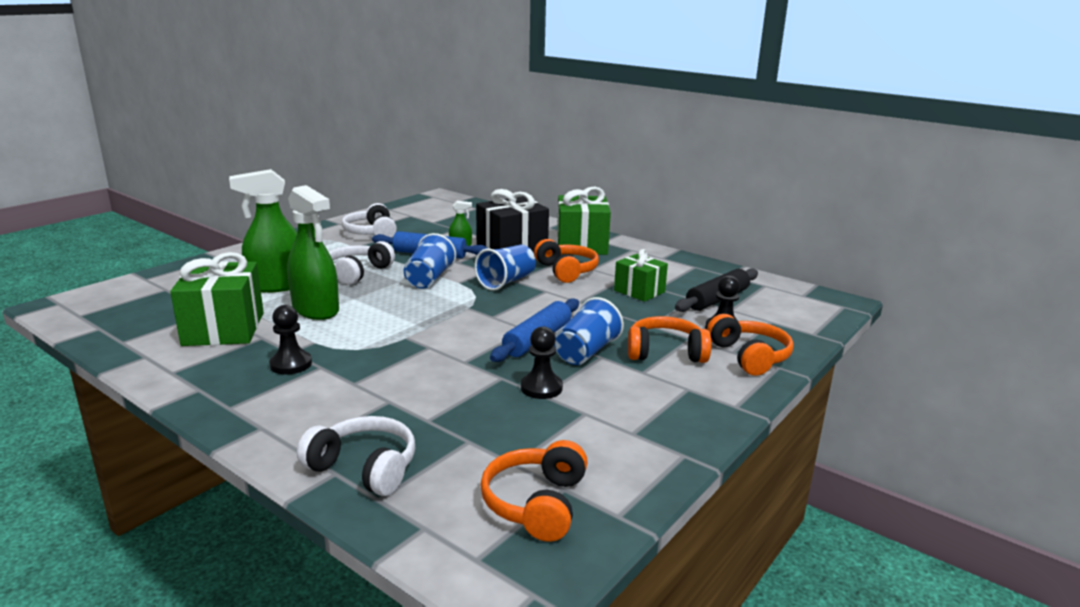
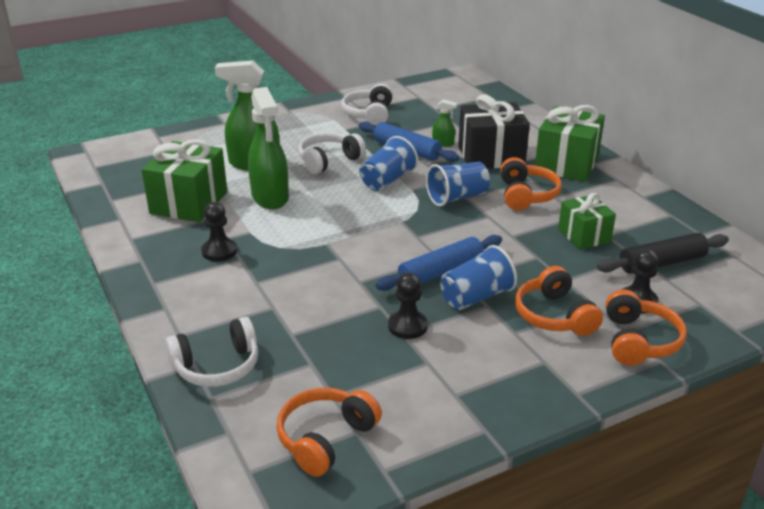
camera: 25 degrees right, 10 degrees up
white headphones [297,416,415,496] -> white headphones turned 105 degrees clockwise [165,317,258,387]
orange headphones [628,316,711,363] -> orange headphones turned 135 degrees counterclockwise [515,266,603,336]

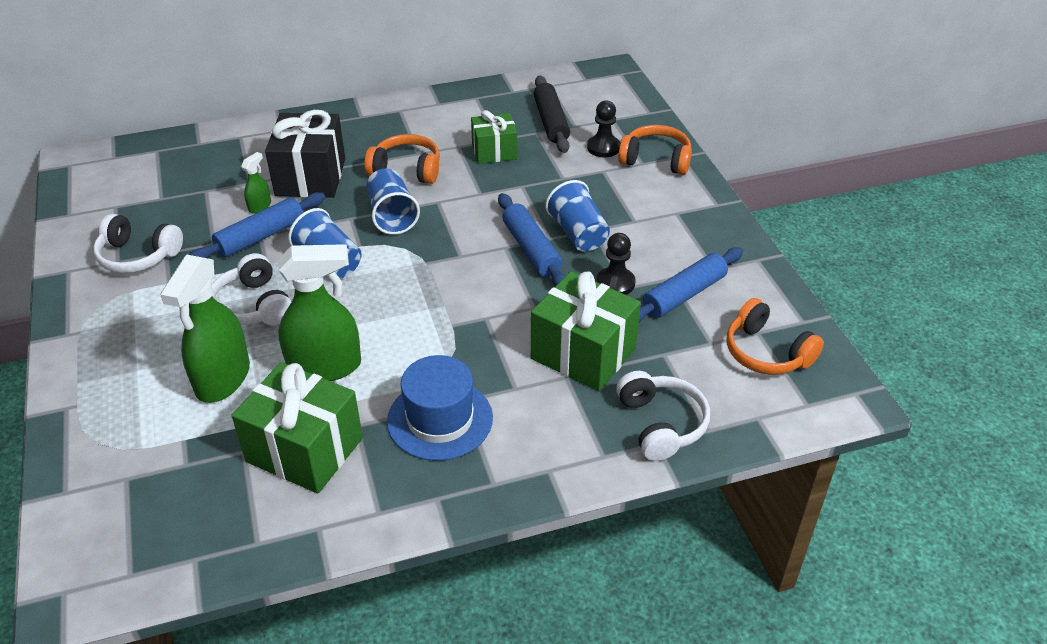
camera: 80 degrees left, 10 degrees up
black pawn [201,202,237,261] -> blue hat [387,355,493,461]
orange headphones [515,266,603,336] -> none
green gift [535,105,605,182] -> green gift moved to [531,271,641,391]
none -> blue rolling pin [639,247,743,323]

